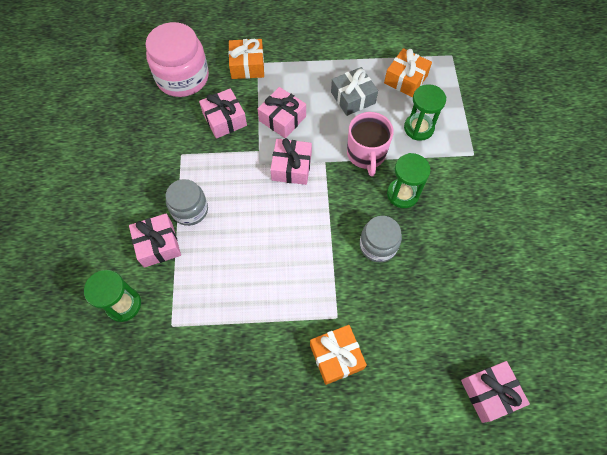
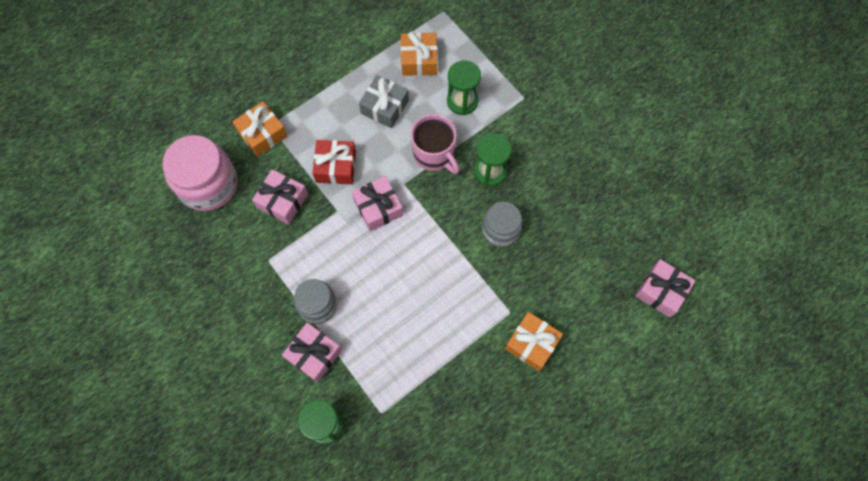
camera: 35 degrees left, 5 degrees up
pink gift [258,87,306,138] -> red gift [312,140,356,184]

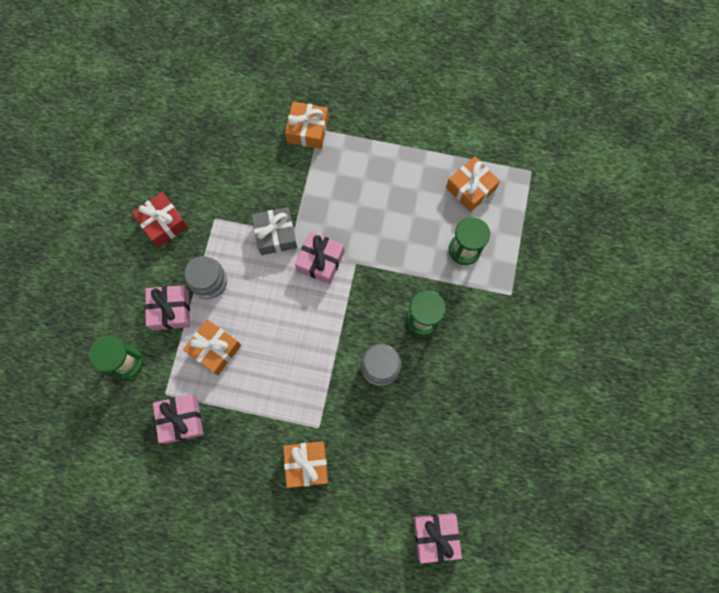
camera: 50 degrees right, 5 degrees up
pink jar [162,135,237,211] -> none
pink gift [252,169,308,224] -> pink gift moved to [153,394,203,444]
red gift [312,140,356,184] -> red gift moved to [132,192,188,248]
grey gift [359,75,409,128] -> grey gift moved to [252,207,297,255]
pink mug [411,114,459,174] -> none
none -> orange gift [183,319,241,375]

